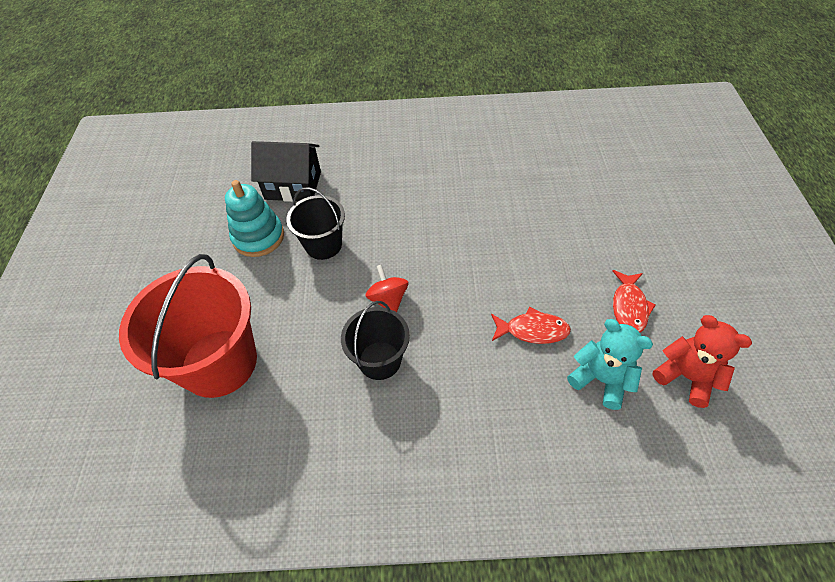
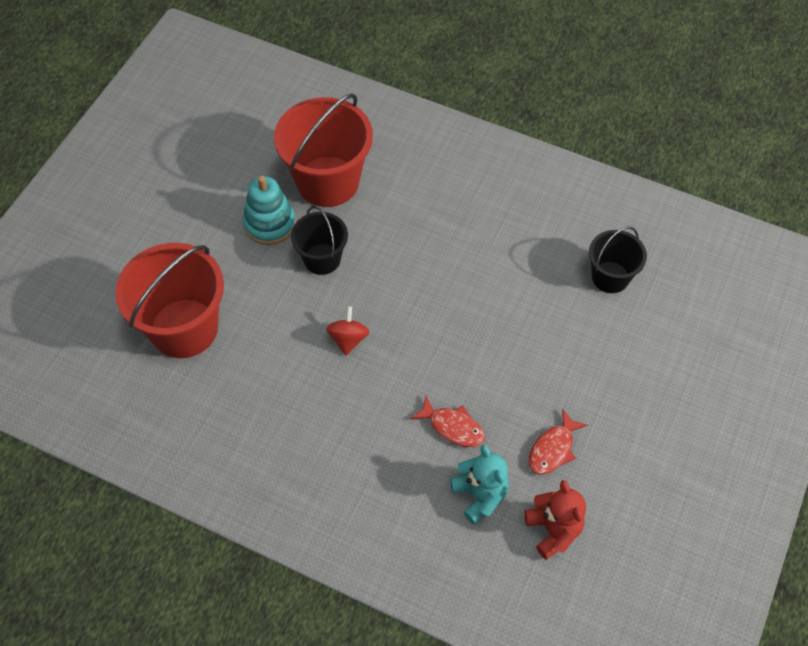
camera: 25 degrees right, 5 degrees up
black house [251,141,321,202] -> red bucket [274,94,373,207]
black bucket [341,301,410,380] -> black bucket moved to [589,227,647,293]

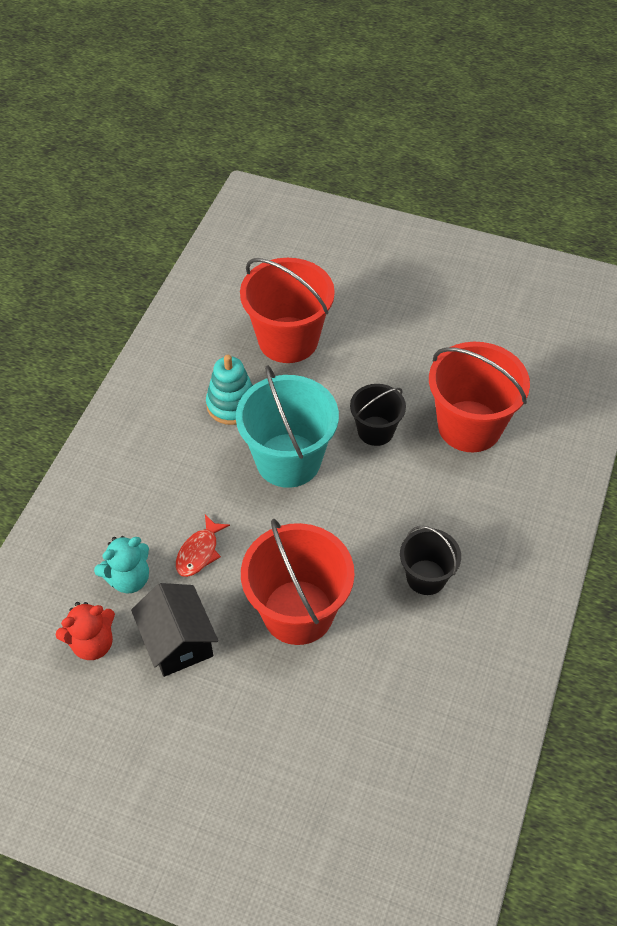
camera: 85 degrees right, 5 degrees down
turquoise stacking toy [243,176,296,245] -> turquoise stacking toy moved to [206,355,253,425]
red spinning top [326,306,370,355] -> turquoise bucket [236,365,339,488]
red fish [529,409,588,475] -> black house [131,583,218,677]
black bucket [589,227,647,293] -> black bucket moved to [400,526,461,595]
none -> red bucket [241,519,355,645]

